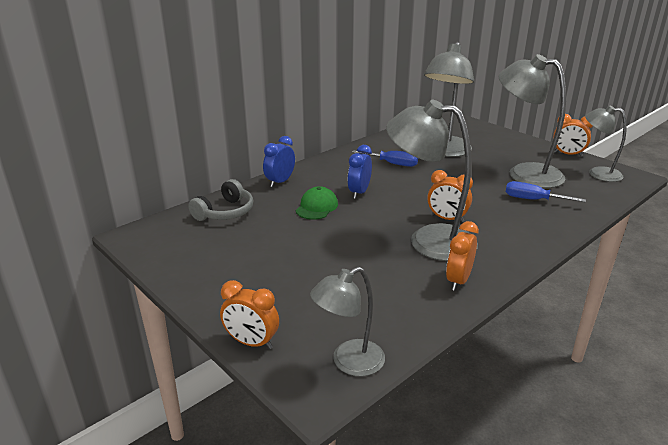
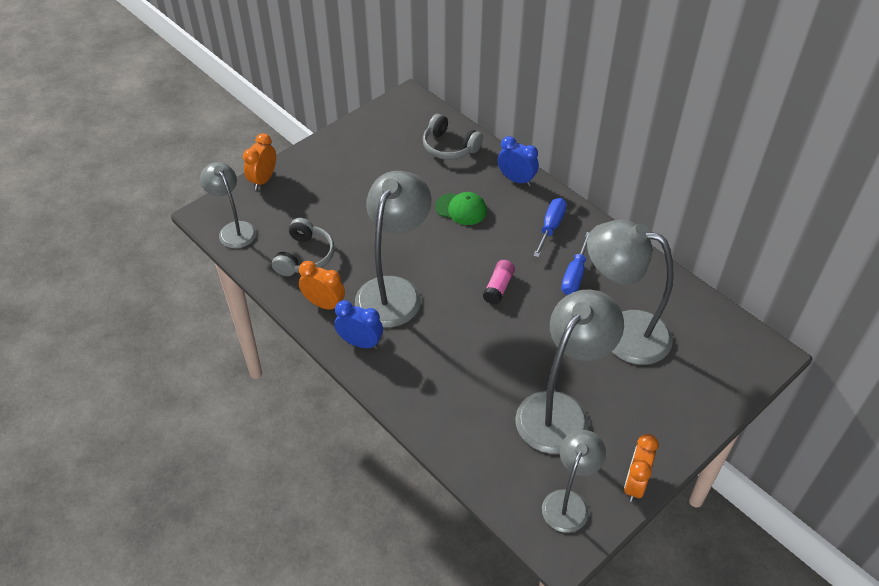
camera: 90 degrees right, 20 degrees up
blue clock [348,145,372,199] -> blue clock moved to [334,300,383,349]
orange clock [427,170,473,222] -> none
blue screwdriver [506,181,586,202] -> blue screwdriver moved to [533,198,567,258]
none -> grey headphones [272,218,335,276]
none -> pink glue stick [483,260,515,305]

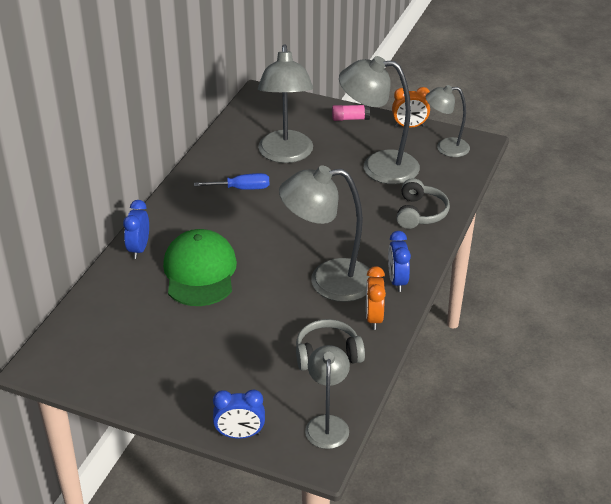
camera: 115 degrees left, 10 degrees down
grey lamp [200,162,257,248] -> grey lamp turned 150 degrees clockwise [305,345,350,449]
orange clock [243,133,276,190] -> blue clock [213,390,265,439]
grey headphones [423,114,483,160] -> grey headphones moved to [397,178,450,229]
green cap [435,192,487,225] -> green cap [163,229,237,306], size x1.82
pink glue stick [483,260,515,305] -> pink glue stick moved to [332,105,370,121]
blue screwdriver [533,198,567,258] -> none

